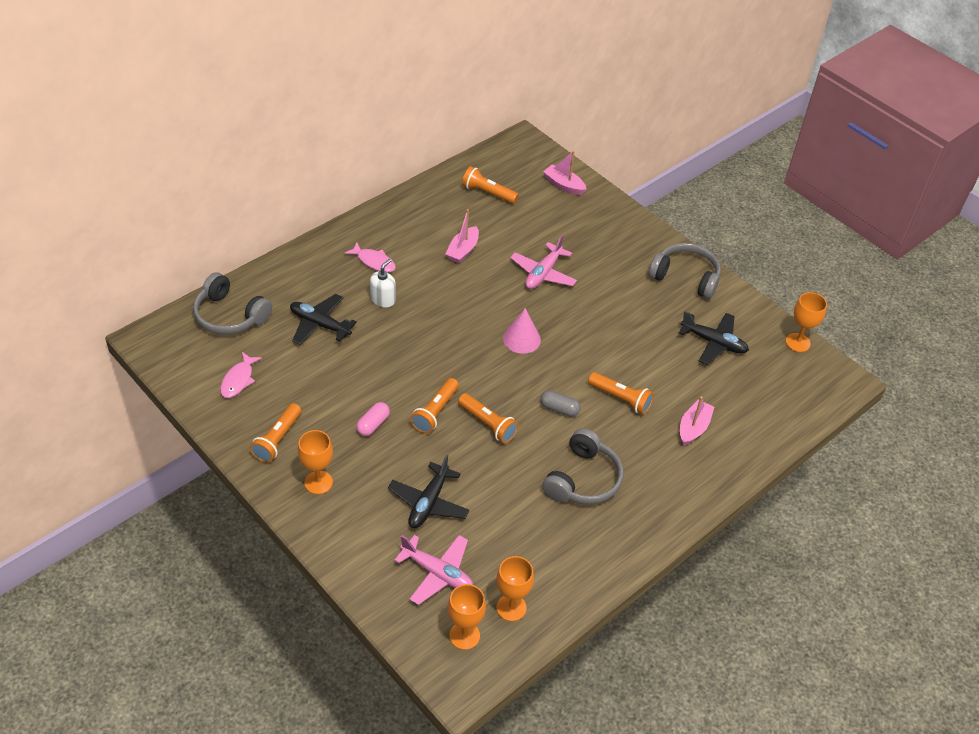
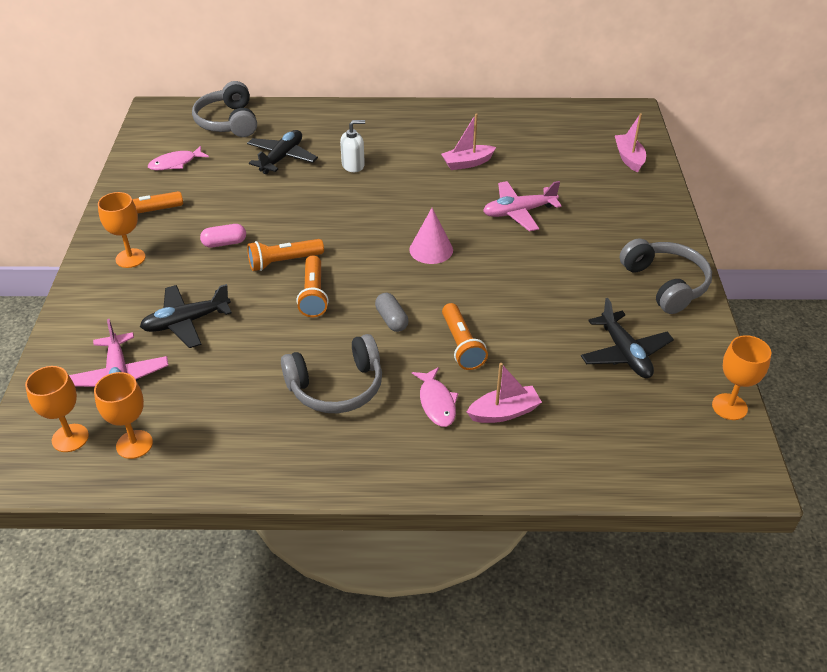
camera: 45 degrees right, 5 degrees down
black plane [290,294,357,345] -> black plane turned 45 degrees clockwise [247,130,318,174]
pink fish [345,242,396,272] -> pink fish moved to [412,367,458,427]
orange flashlight [462,166,519,204] -> none

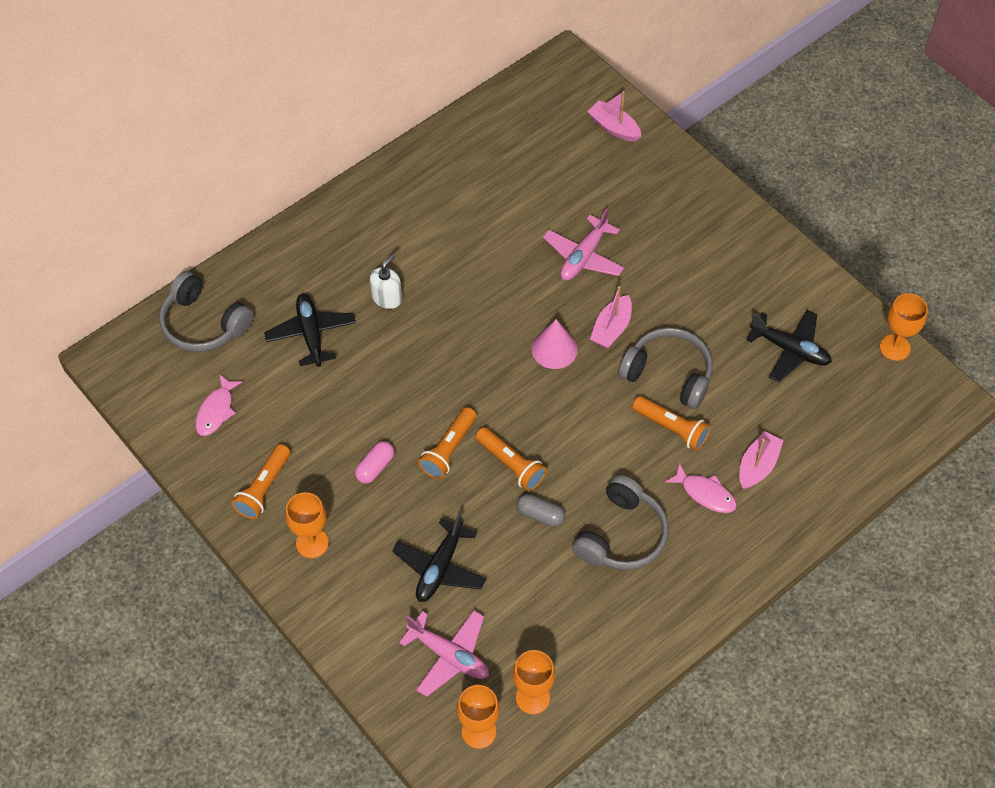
camera: 40 degrees left, 15 degrees up
grey capsule [375,293,408,332] -> grey capsule moved to [517,494,565,527]
pink boat [441,113,496,170] -> pink boat moved to [590,286,632,349]
grey headphones [620,238,712,314] -> grey headphones moved to [618,328,713,409]

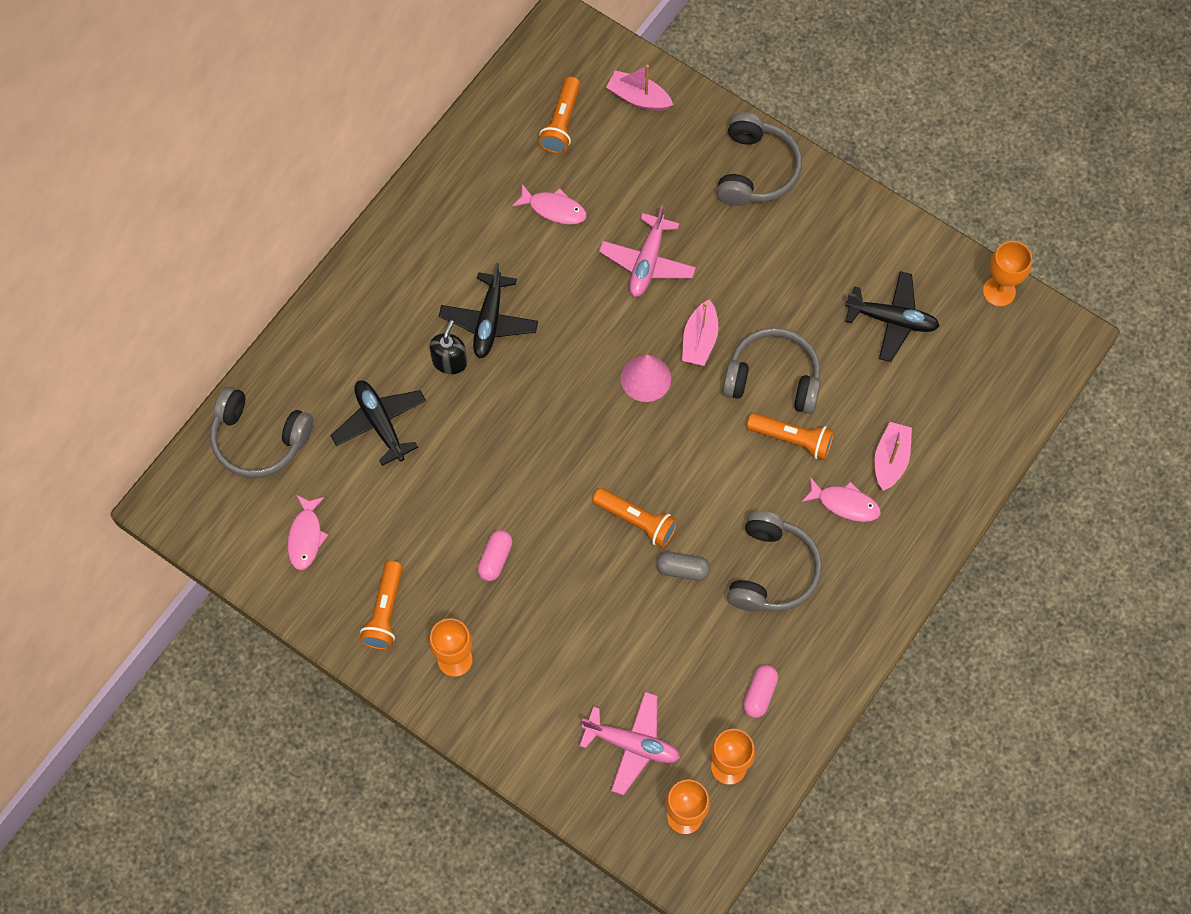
camera: 15 degrees left, 10 degrees up
white soap dispenser [370,254,402,309] -> black soap dispenser [430,320,467,374]
black plane [392,512,486,602] -> black plane moved to [439,263,538,358]
orange flashlight [418,407,477,479] -> orange flashlight moved to [538,77,580,154]
none -> pink fish [512,184,587,224]
none -> grey headphones [717,112,802,206]
none -> pink capsule [743,665,778,718]

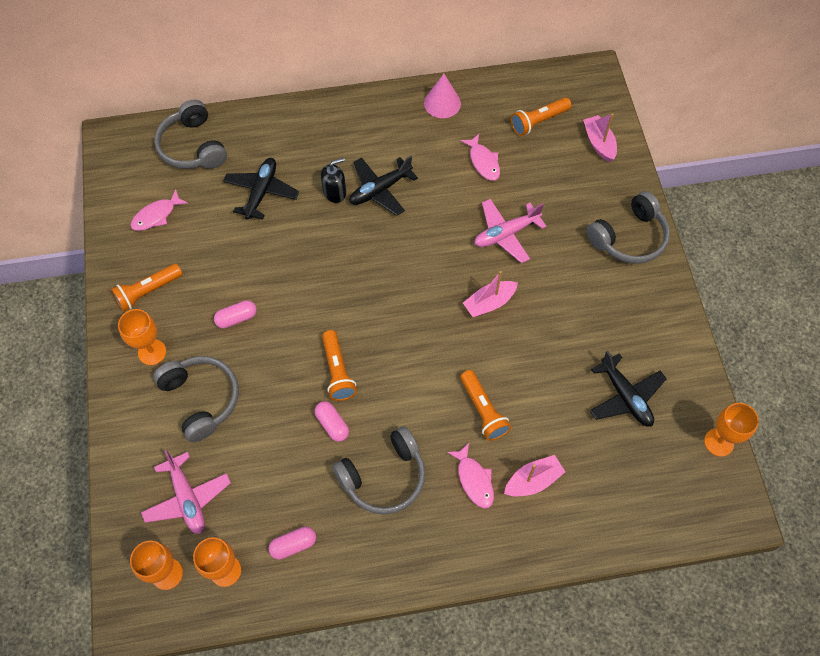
camera: 45 degrees right, 5 degrees down
pink cone [621,354,671,402] -> pink cone moved to [424,74,461,118]
grey capsule [656,552,710,580] -> pink capsule [315,401,349,442]
grey headphones [722,328,821,414] -> grey headphones moved to [153,356,239,442]

